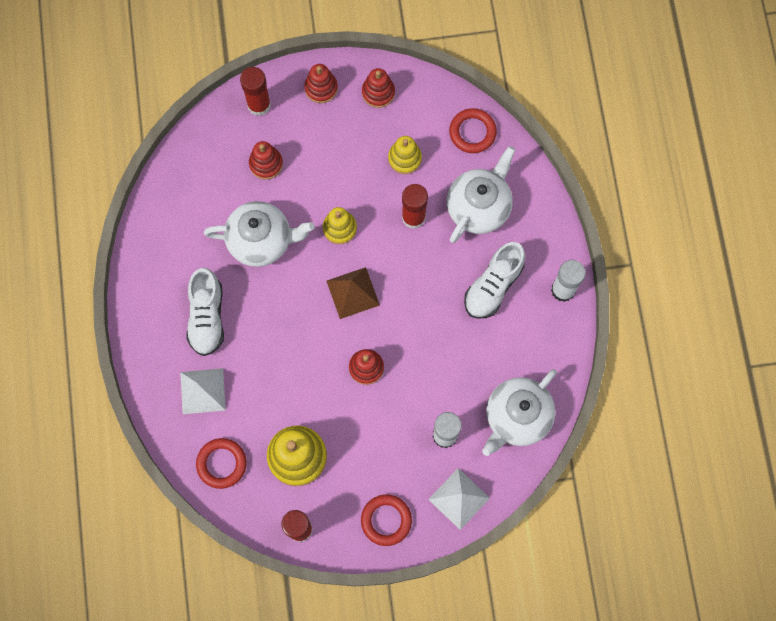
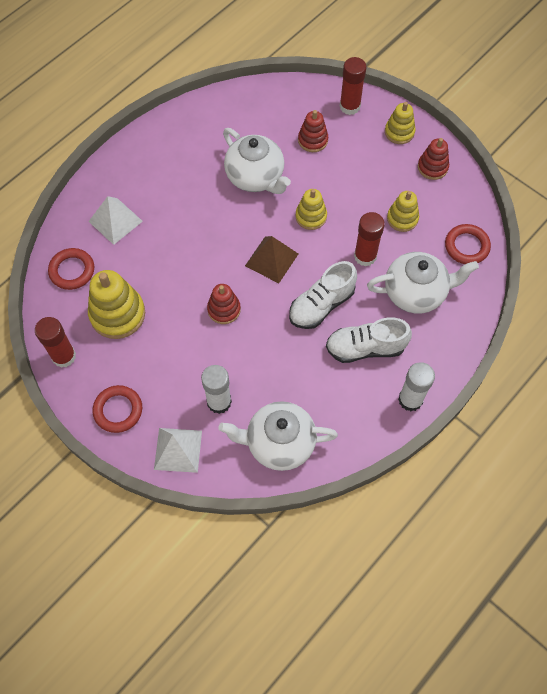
camera: 50 degrees right, 10 degrees down
white shoe [186,268,224,356] -> white shoe moved to [289,261,357,329]
red stacking toy [304,64,338,103] -> yellow stacking toy [385,102,415,144]

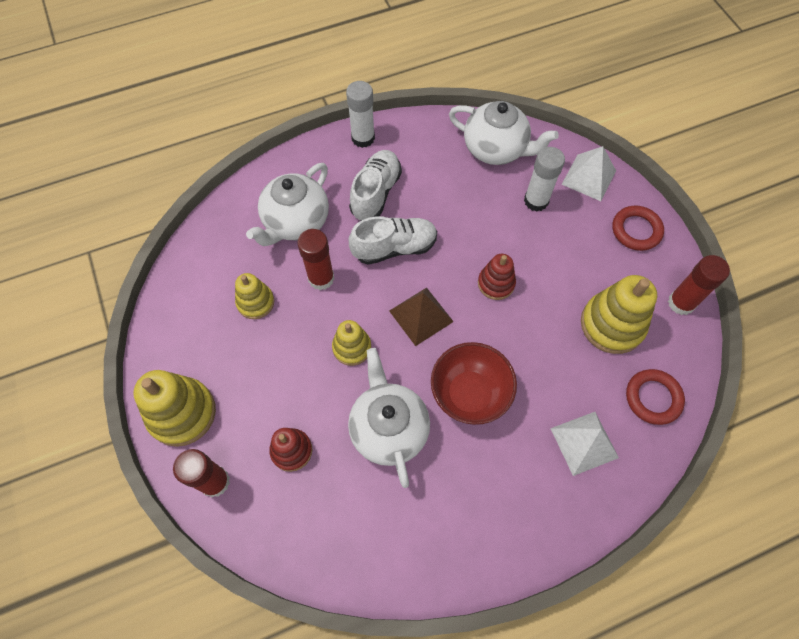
camera: 155 degrees left, 0 degrees up
white shoe [326,317,412,363] -> white shoe turned 90 degrees counterclockwise [349,150,402,221]
white teapot [367,252,479,314] -> white teapot turned 75 degrees counterclockwise [246,163,329,246]
yellow stacking toy [385,102,415,144] -> yellow stacking toy [133,370,216,447], size x1.67
red stacking toy [418,138,449,180] -> none
red ring [445,224,491,264] -> none
none -> red bowl [431,342,517,425]

